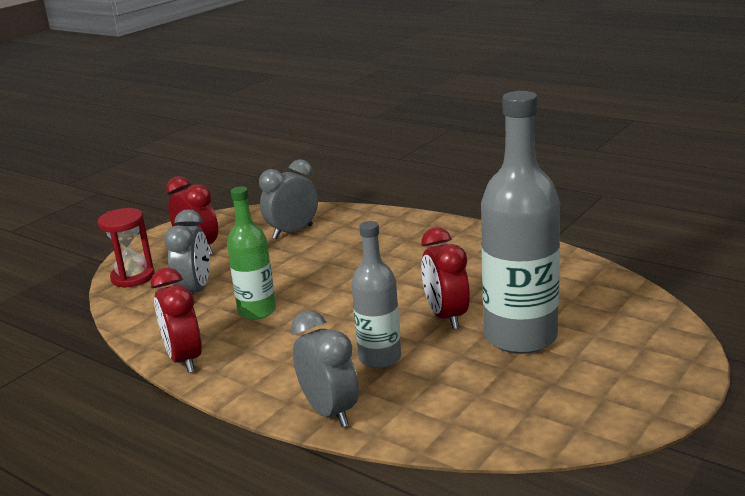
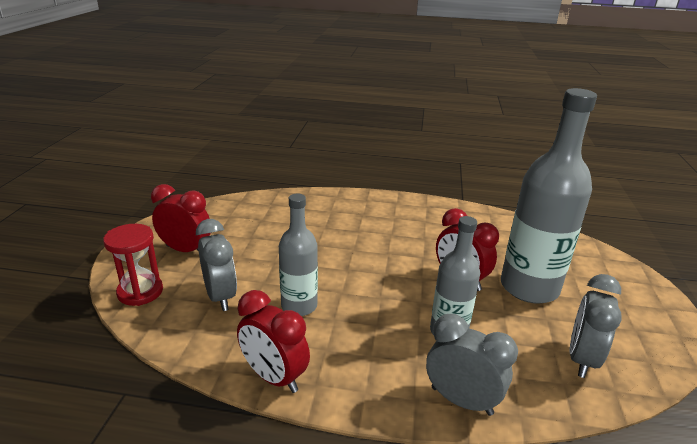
camera: 30 degrees left, 5 degrees up
green bottle [227,186,276,320] -> grey bottle [279,193,318,316]
grey clock [259,159,318,239] -> grey clock moved to [570,274,622,378]

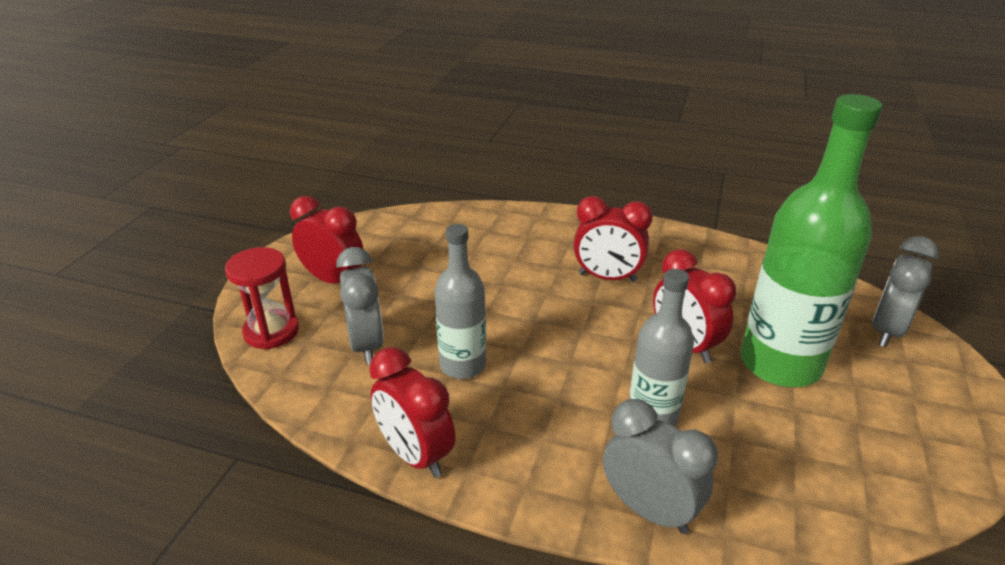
camera: 10 degrees right, 5 degrees up
grey bottle [501,88,597,304] -> green bottle [740,94,882,387]
grey clock [570,274,622,378] -> grey clock moved to [872,236,938,347]
none -> red clock [574,196,653,282]

